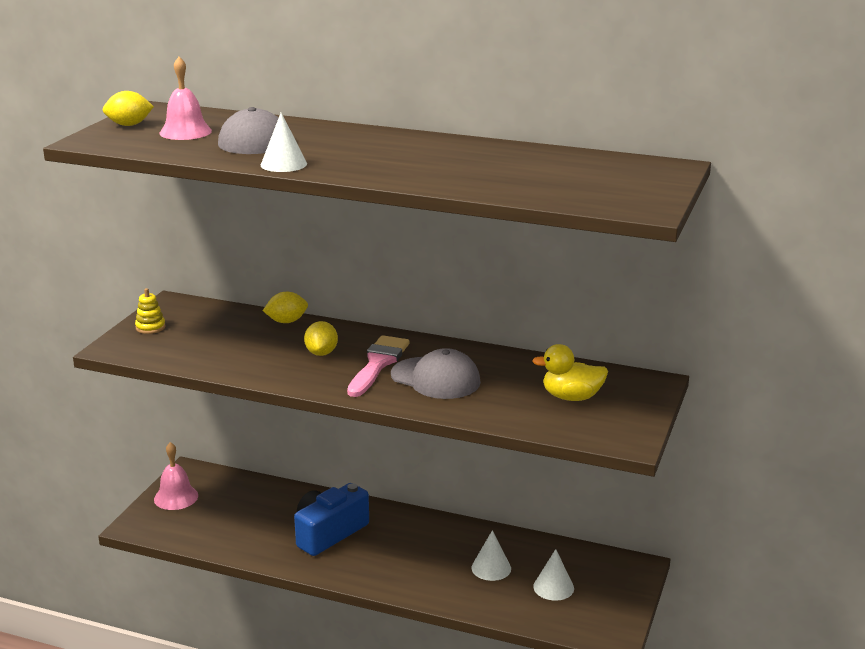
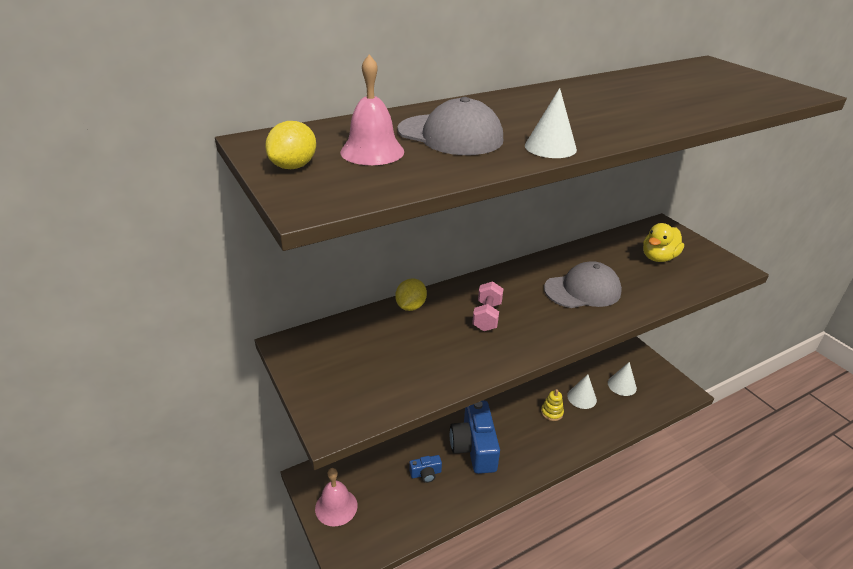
camera: 50 degrees left, 10 degrees up
yellow stacking toy [135,288,165,334] -> yellow stacking toy moved to [541,389,564,421]
yellow lemon [304,321,338,356] -> pink dumbbell [472,281,503,331]
pink brush [347,335,409,397] -> none
none -> blue camera [409,455,442,483]

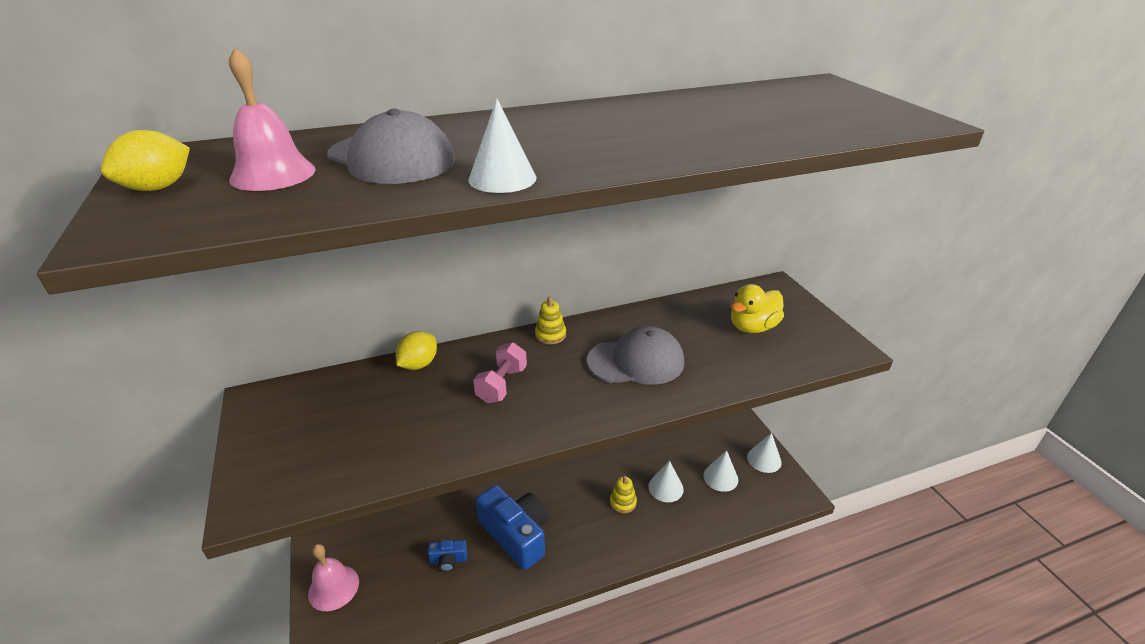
camera: 10 degrees right, 0 degrees up
blue camera [450,401,500,474] -> blue camera turned 135 degrees clockwise [476,485,548,570]
none -> yellow stacking toy [535,297,566,344]
none -> white cone [747,433,782,473]

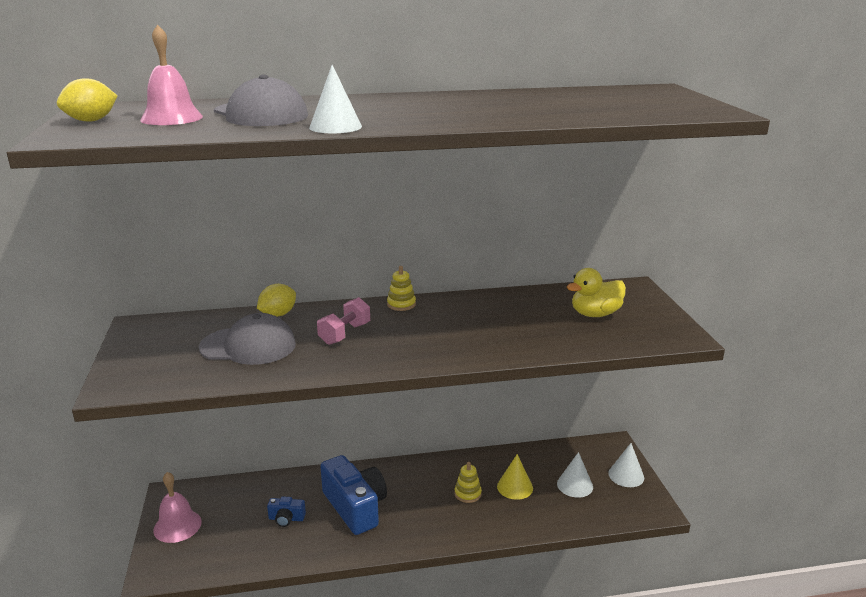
camera: 10 degrees right, 10 degrees down
grey cap [587,326,684,385] -> grey cap moved to [199,313,296,365]
white cone [648,461,684,502] -> yellow cone [497,454,533,500]

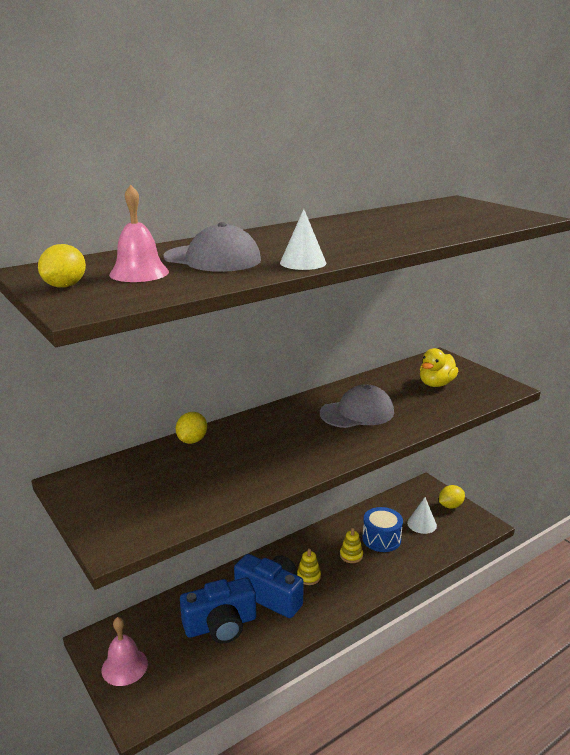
camera: 25 degrees left, 0 degrees up
grey cap [199,313,296,365] -> grey cap moved to [320,384,394,428]
blue camera [267,497,306,527] -> blue camera [180,577,256,643], size x2.19
pink dumbbell [317,297,370,345] -> none
yellow stacking toy [387,266,416,311] -> yellow stacking toy moved to [297,549,321,585]
yellow cone [497,454,533,500] -> blue drum [362,507,403,552]
white cone [608,443,644,487] -> yellow lemon [439,485,465,509]

